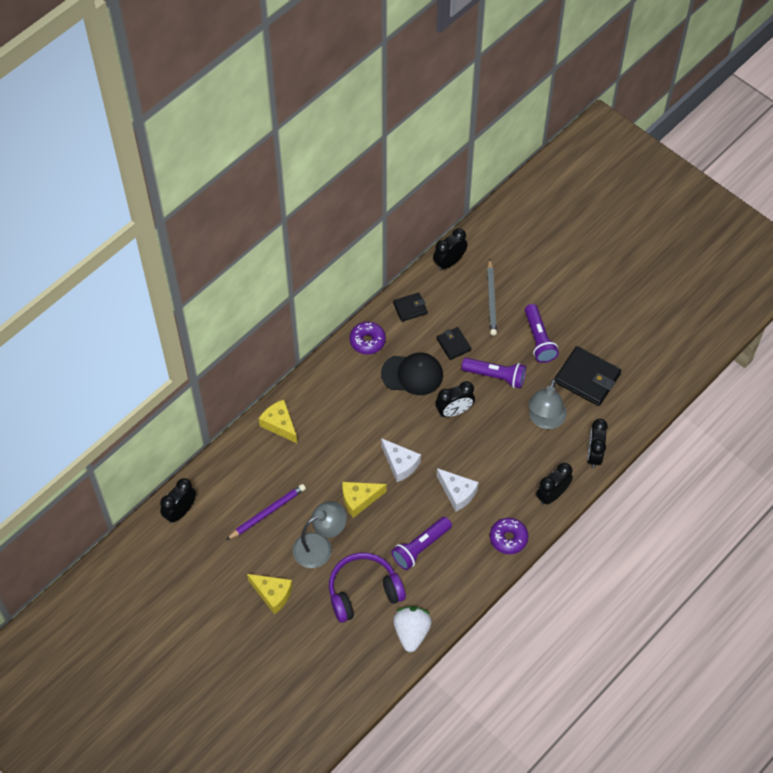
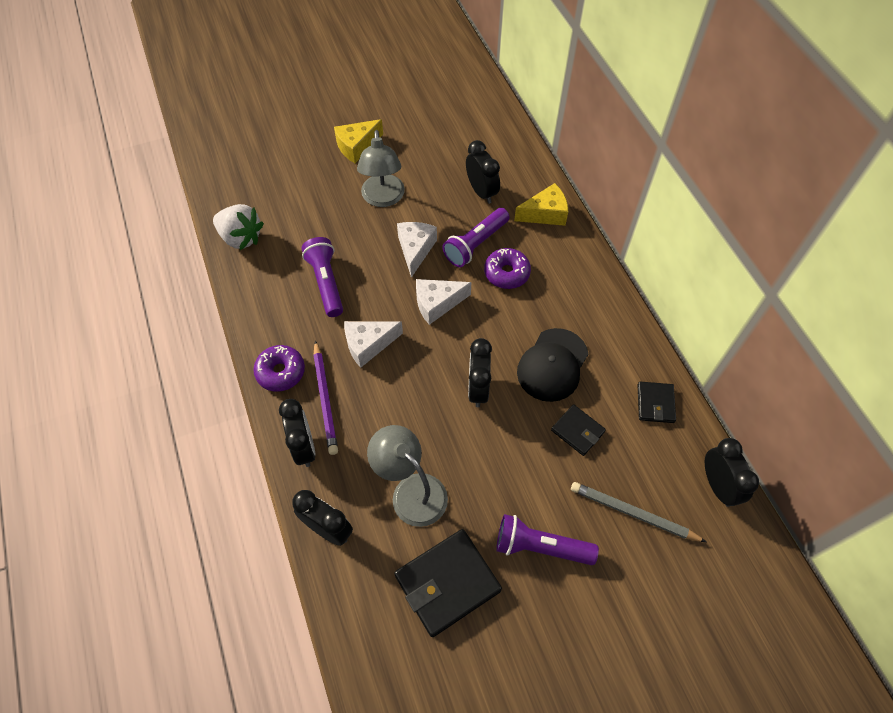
camera: 115 degrees right, 0 degrees up
black clock [160,478,196,523] -> black clock moved to [466,140,500,204]
purple pencil [226,484,306,540] -> purple pencil moved to [313,340,338,455]
purple headphones [329,553,406,623] -> none
yellow cheese [342,482,387,518] -> white cheese [397,222,437,278]
purple donut [350,322,386,354] -> purple donut moved to [484,248,531,289]
black wallet [436,327,472,360] -> black wallet turned 45 degrees clockwise [551,404,606,456]
purple flashlight [462,358,526,389] -> purple flashlight moved to [442,208,510,267]

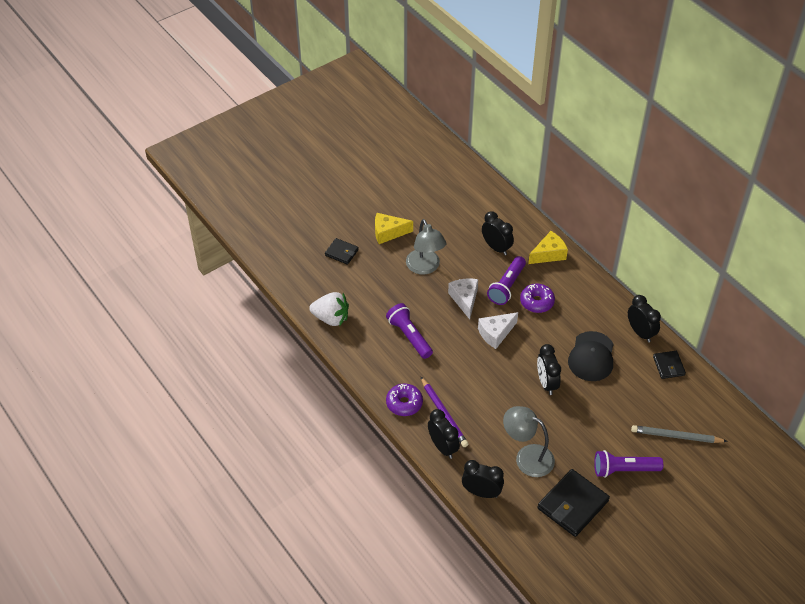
camera: 15 degrees left, 10 degrees down
yellow cheese [334,119,383,163] -> yellow cheese turned 45 degrees clockwise [375,213,413,244]
white cheese [344,321,403,368] -> none
black wallet [551,404,606,456] -> black wallet moved to [325,238,359,265]
black clock [705,438,759,507] -> black clock moved to [628,295,661,342]

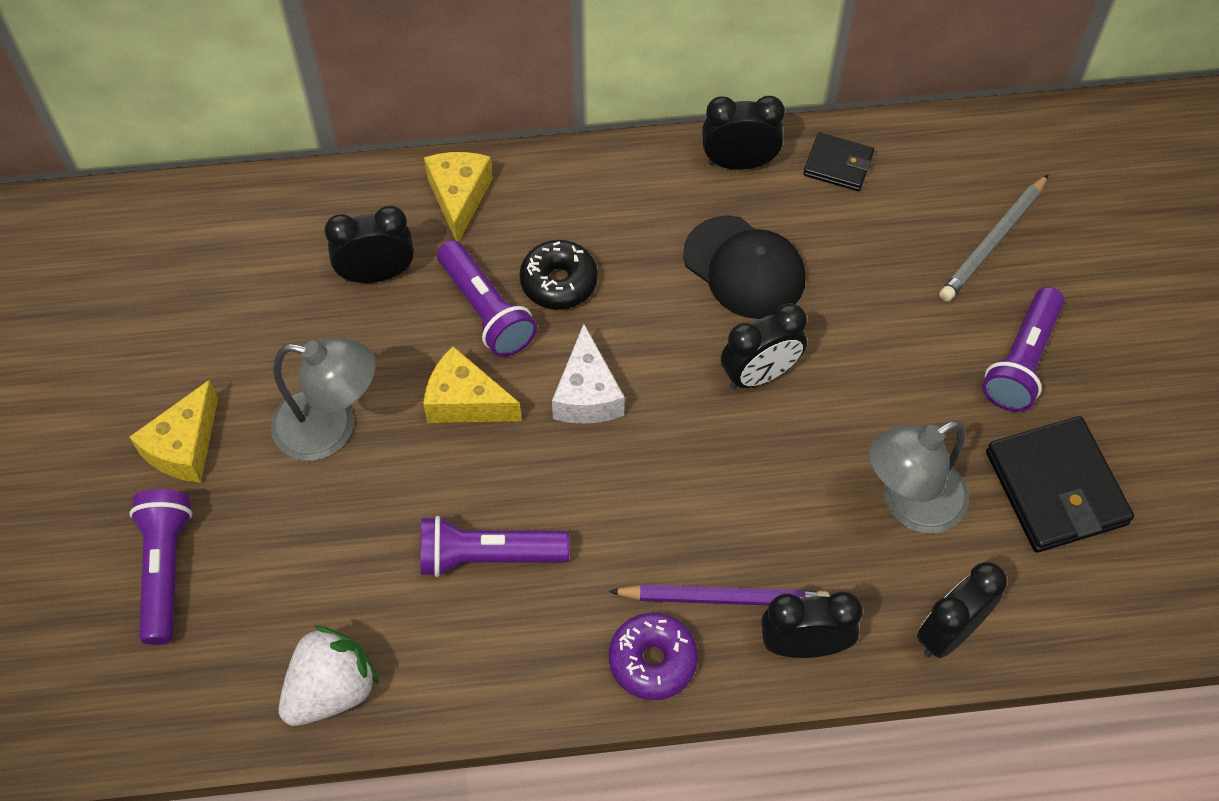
camera: 60 degrees left, 10 degrees up
black wallet [325,238,359,265] -> purple flashlight [129,489,193,645]
white cheese [448,279,478,319] -> yellow cheese [423,346,522,423]
purple donut [520,284,555,313] -> black donut [520,240,598,309]
black clock [537,344,561,395] -> black clock turned 45 degrees counterclockwise [721,303,807,389]

